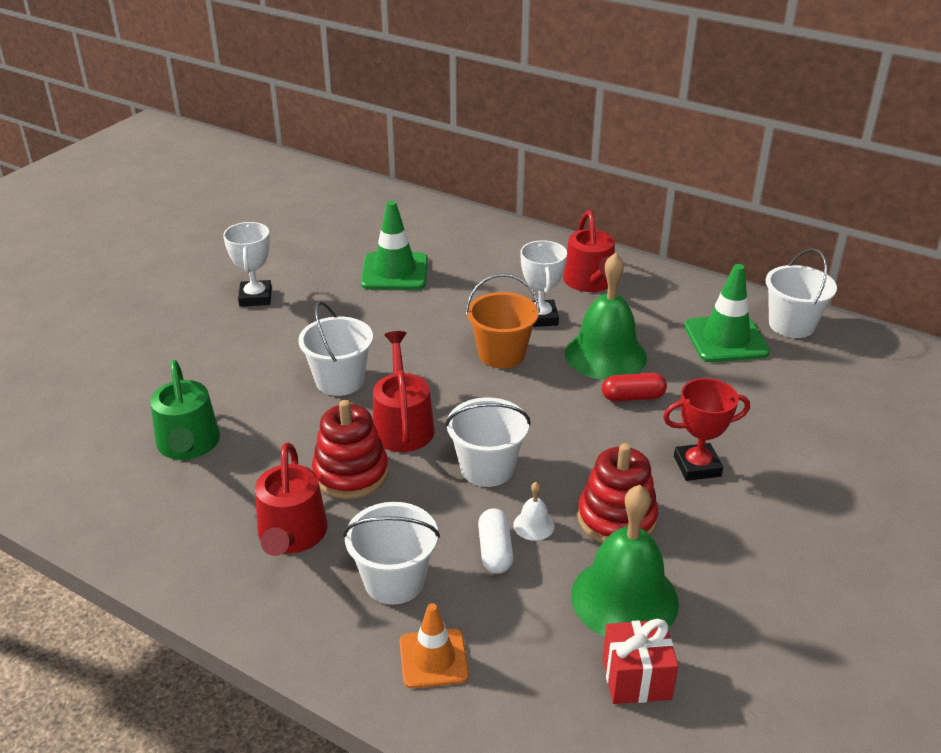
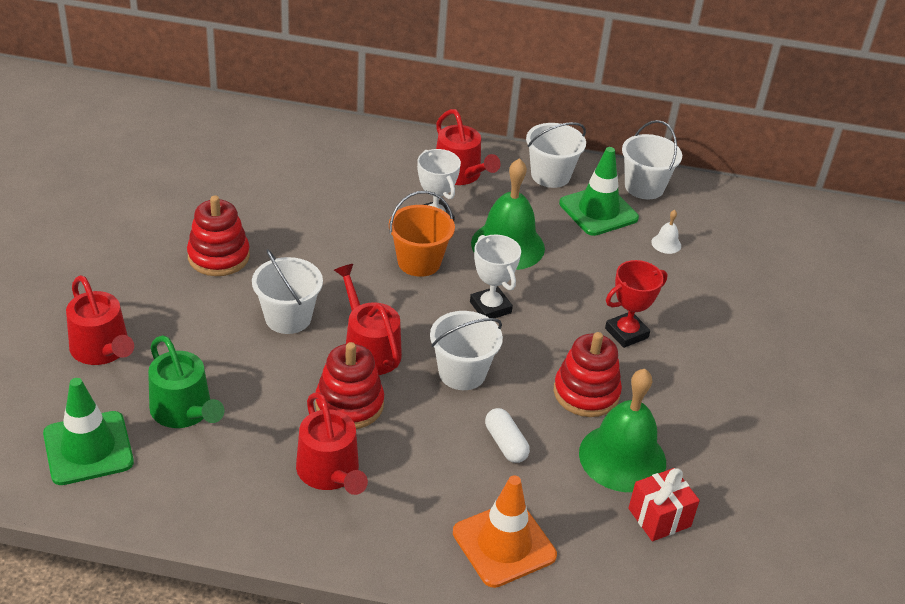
camera: 25 degrees left, 5 degrees up
white trophy [223,222,272,307] -> white trophy moved to [470,235,521,318]
white bucket [343,502,440,605] -> white bucket moved to [526,122,586,188]
green traffic cone [361,201,428,290] -> green traffic cone moved to [43,378,134,485]
orange traffic cone [399,603,469,689] -> orange traffic cone [453,475,557,588], size x1.53
white bell [513,482,554,541] -> white bell moved to [651,210,681,254]
red capsule [602,373,667,401] -> none
none -> red watering can [66,275,134,365]
none -> red stacking toy [187,196,250,276]

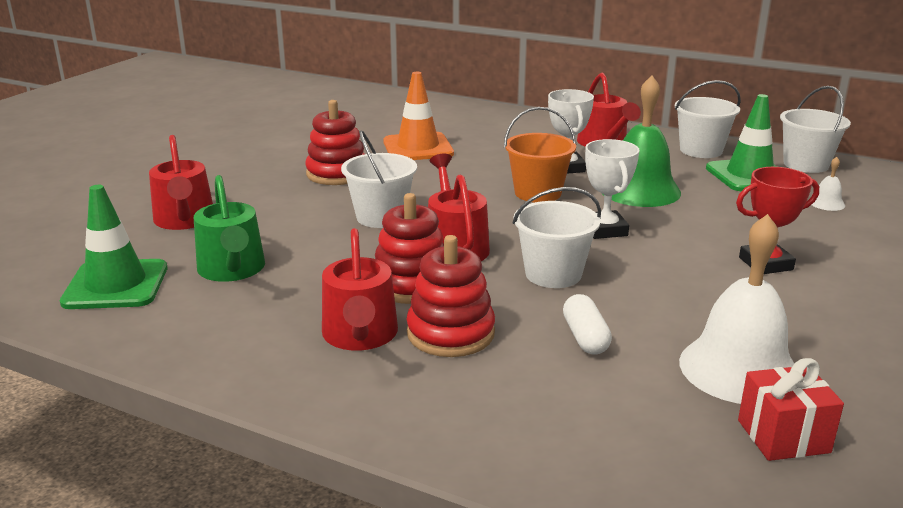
camera: 20 degrees right, 15 degrees down
orange traffic cone [453,475,557,588] -> orange traffic cone moved to [383,72,454,160]
red stacking toy [554,332,622,417] -> red stacking toy moved to [406,235,495,357]
green bell [579,369,666,492] -> white bell [679,214,795,404]

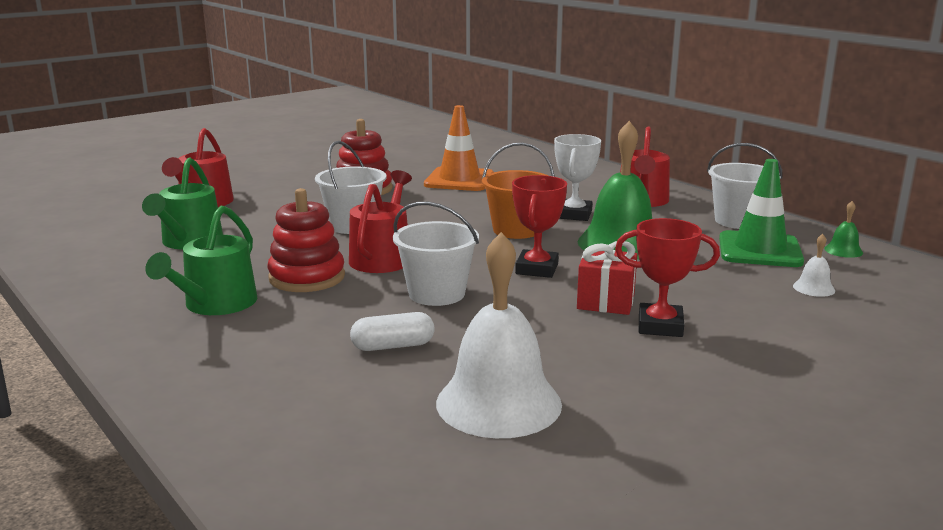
camera: 25 degrees right, 5 degrees down
green traffic cone [60,185,167,309] -> none
red watering can [322,228,398,351] -> green watering can [145,206,257,315]
red stacking toy [406,235,495,357] -> none
white capsule [563,294,612,355] -> white capsule turned 60 degrees clockwise [350,312,435,351]
white trophy [585,139,639,239] -> red trophy [512,175,567,278]
red gift [738,358,844,461] -> red gift moved to [577,241,637,315]
white bucket [780,86,851,173] -> green bell [824,201,863,258]

